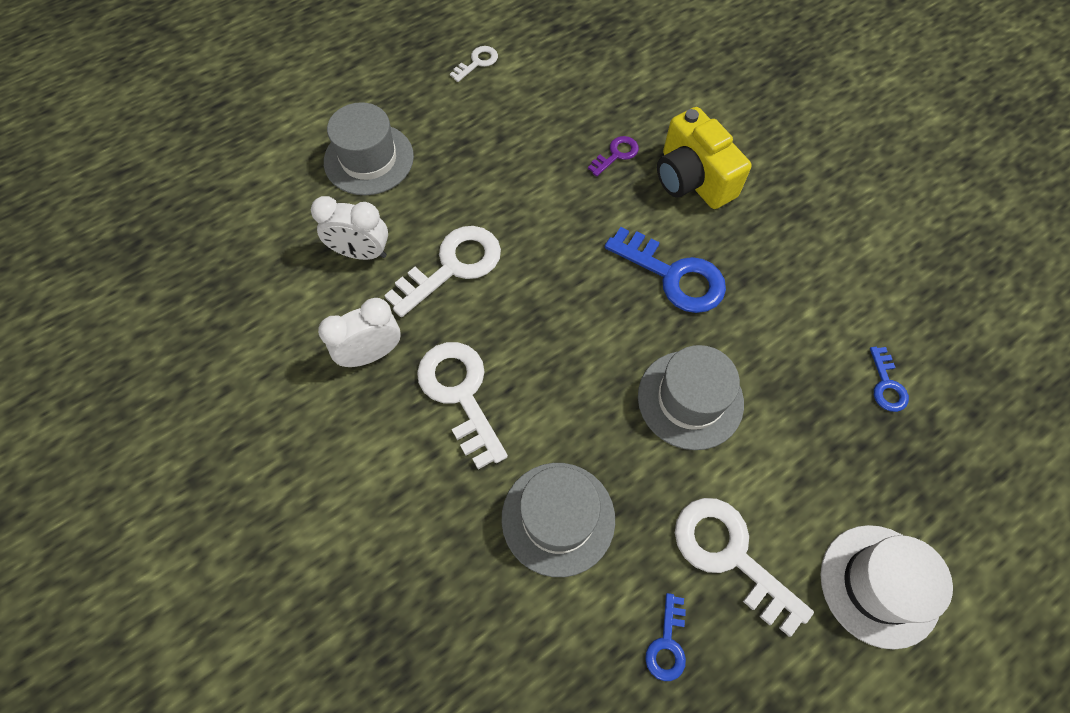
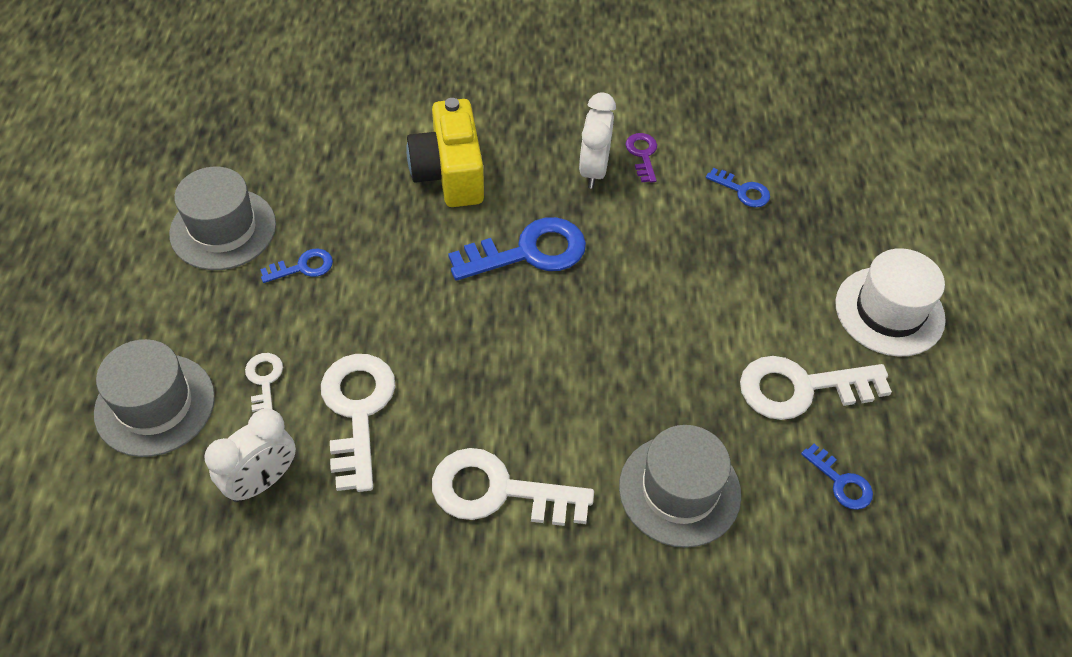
camera: 55 degrees left, 10 degrees down
white clock [318,298,401,367] -> white clock moved to [579,93,616,189]
white key [450,46,498,82] -> white key moved to [245,353,283,412]
purple key [588,136,639,177] -> purple key moved to [625,133,657,183]
grey hat [638,345,744,450] -> grey hat moved to [169,167,276,270]
yellow camera [657,107,752,209] -> yellow camera turned 75 degrees clockwise [406,98,484,207]
none -> blue key [260,248,333,283]

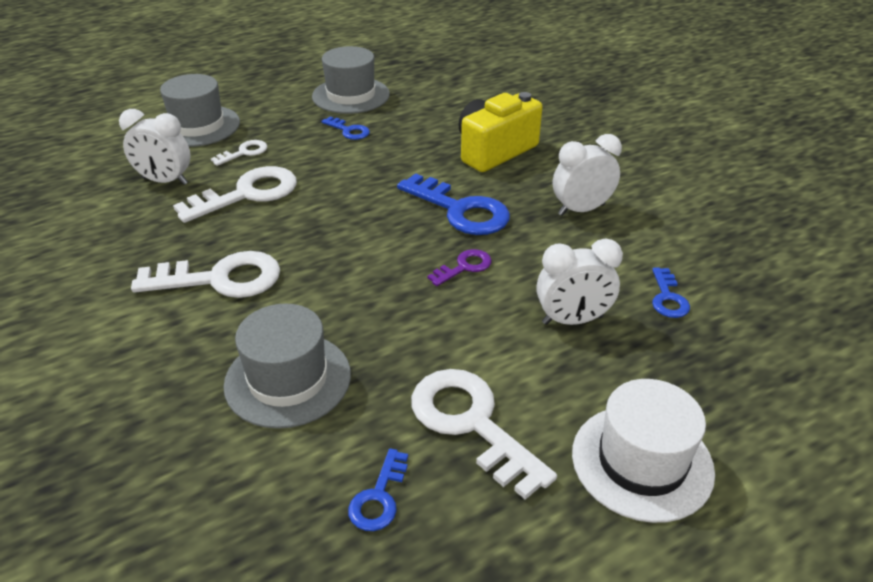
camera: 60 degrees right, 15 degrees down
white key [432,448,594,526] -> white key turned 105 degrees clockwise [131,251,280,298]
purple key [625,133,657,183] -> purple key moved to [427,249,492,286]
none -> white clock [536,239,623,325]

